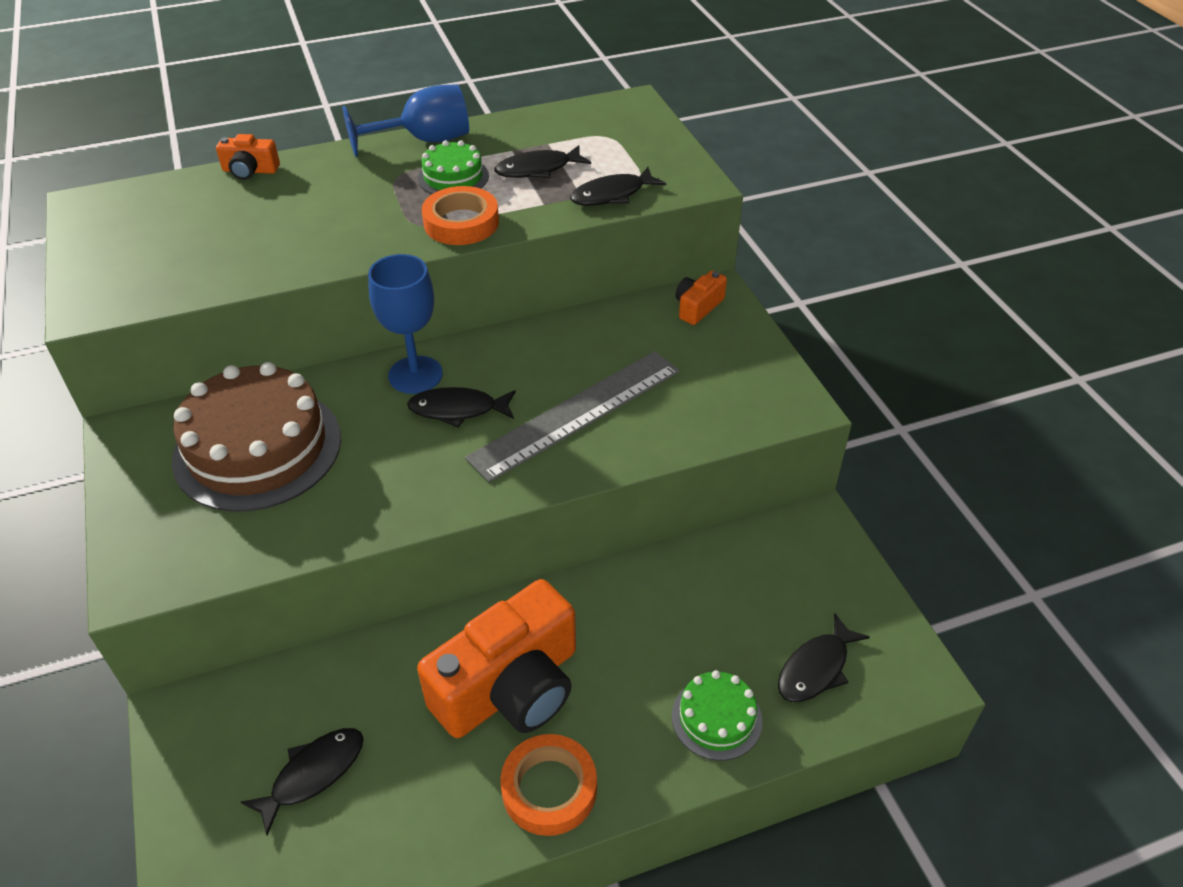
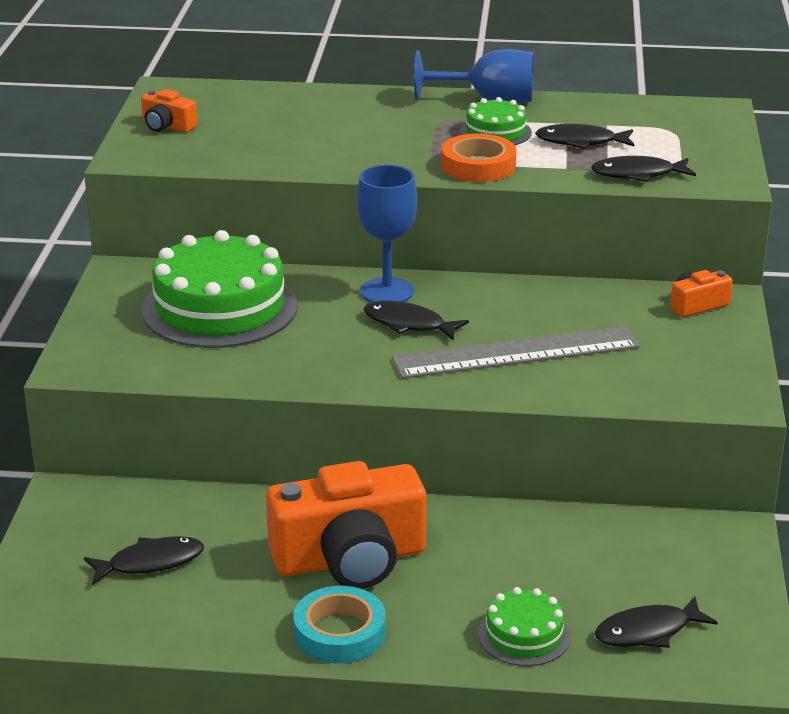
camera: 25 degrees right, 15 degrees down
brown cake [172,362,341,512] -> green cake [142,230,298,348]
orange camera [216,134,280,180] -> orange camera moved to [141,89,197,132]
orange tape [501,734,597,836] -> turquoise tape [293,586,386,663]

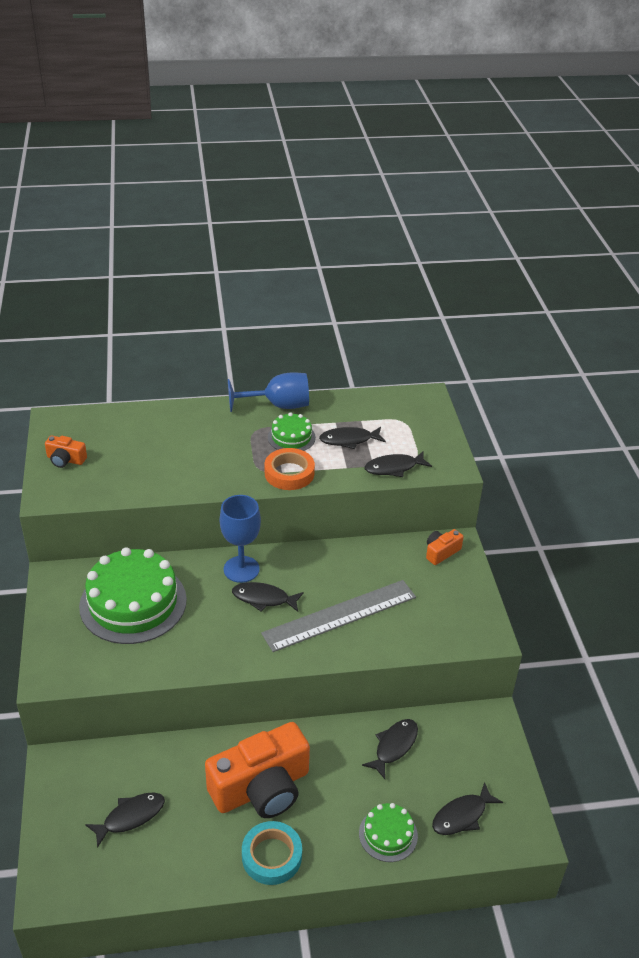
camera: 15 degrees left, 10 degrees up
none -> black fish [362,719,418,779]

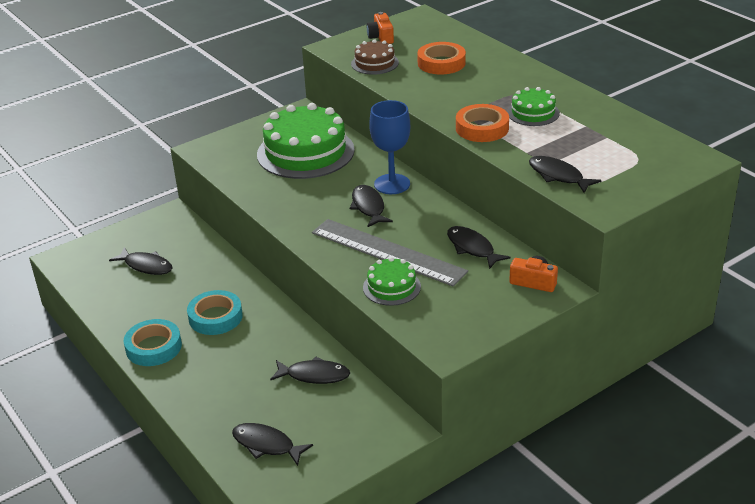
camera: 65 degrees right, 5 degrees down
orange camera [205,722,310,818] -> turquoise tape [187,290,243,335]
blue goblet [228,372,309,412] -> none
black fish [319,427,386,449] -> black fish moved to [447,226,511,269]
green cake [359,803,418,862] -> green cake moved to [363,257,421,306]
none -> brown cake [351,39,399,75]
none -> orange tape [417,42,466,74]

